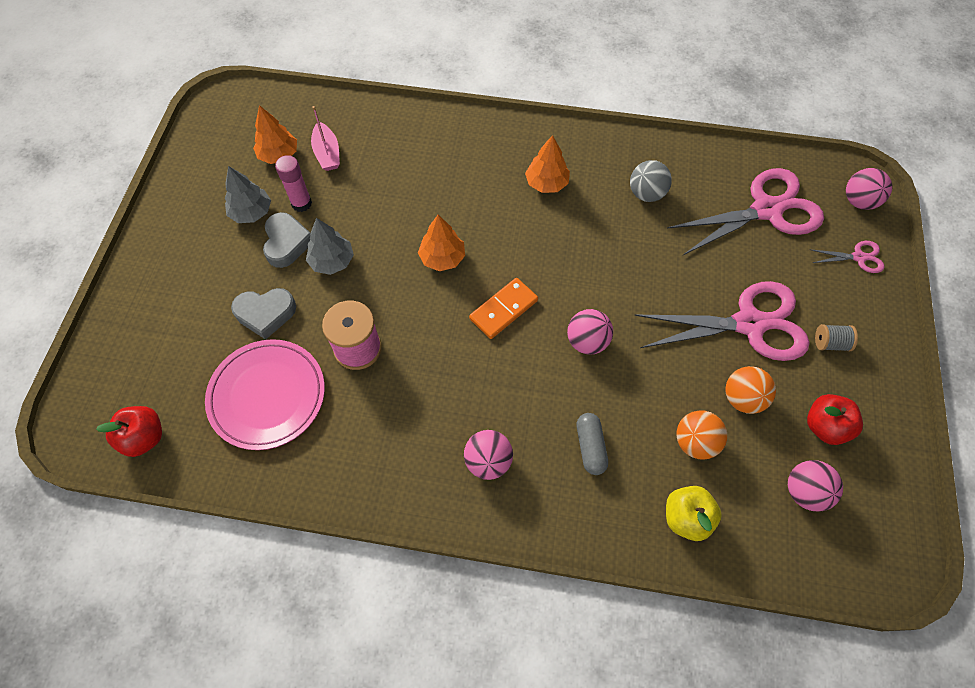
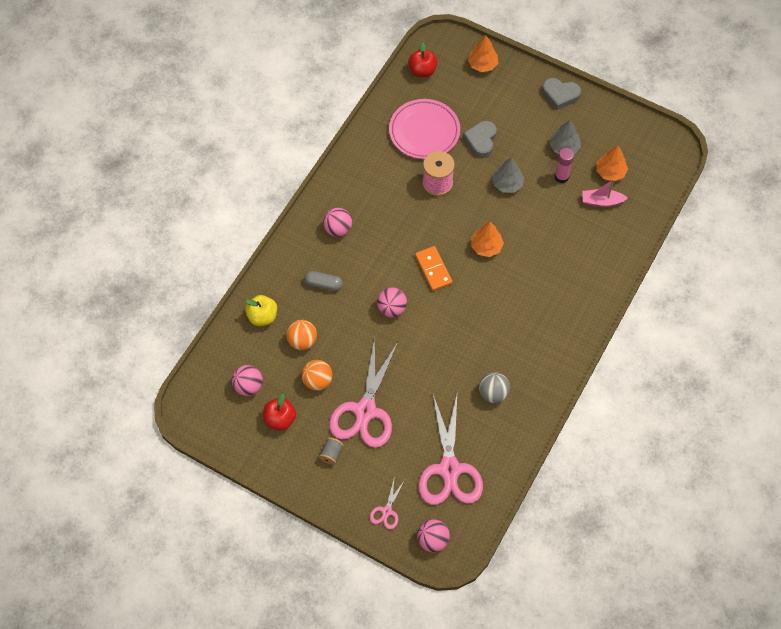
camera: 110 degrees right, 0 degrees up
grey heart [263,212,311,268] -> grey heart moved to [542,78,581,110]
orange tree [525,135,570,193] -> orange tree moved to [468,35,498,72]

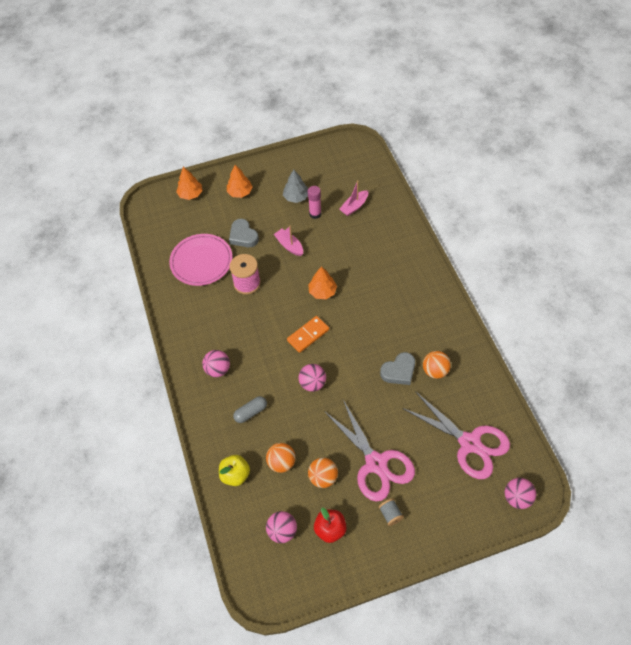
camera: 45 degrees left, 5 degrees down
pink scissors [369,476,405,529] -> none
red apple [408,42,437,77] -> none
orange domino [415,246,452,291] -> orange domino turned 60 degrees counterclockwise [287,316,329,353]
grey ball [479,372,510,403] -> orange ball [423,351,451,379]
grey tree [492,157,524,193] -> pink boat [274,226,303,256]
grey heart [542,78,581,110] -> grey heart moved to [380,352,415,385]
orange tree [596,145,628,181] -> orange tree moved to [227,165,253,198]

